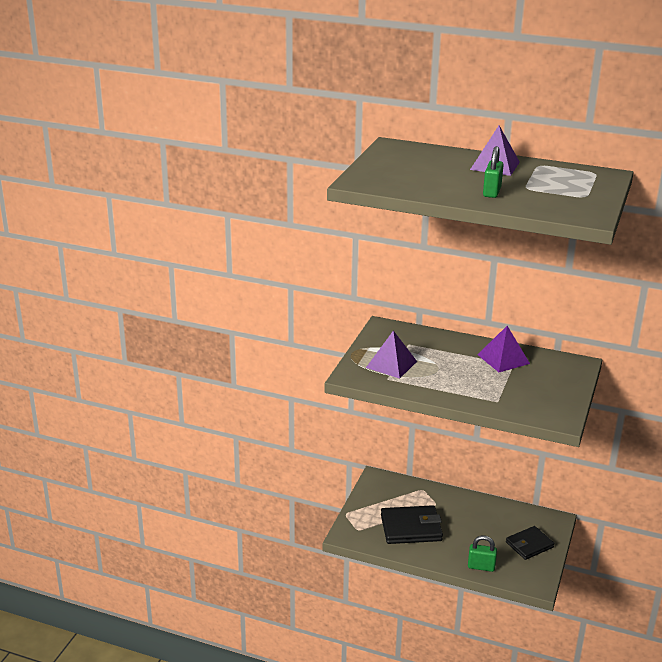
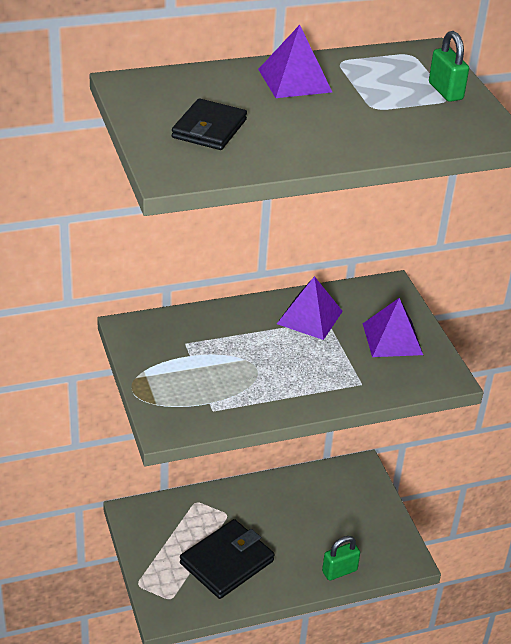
camera: 40 degrees left, 10 degrees up
purple pyramid [366,331,417,379] -> purple pyramid moved to [363,298,423,357]
green padlock [483,146,504,198] -> green padlock moved to [429,31,469,102]
black wallet [506,526,554,560] -> black wallet moved to [172,98,247,150]

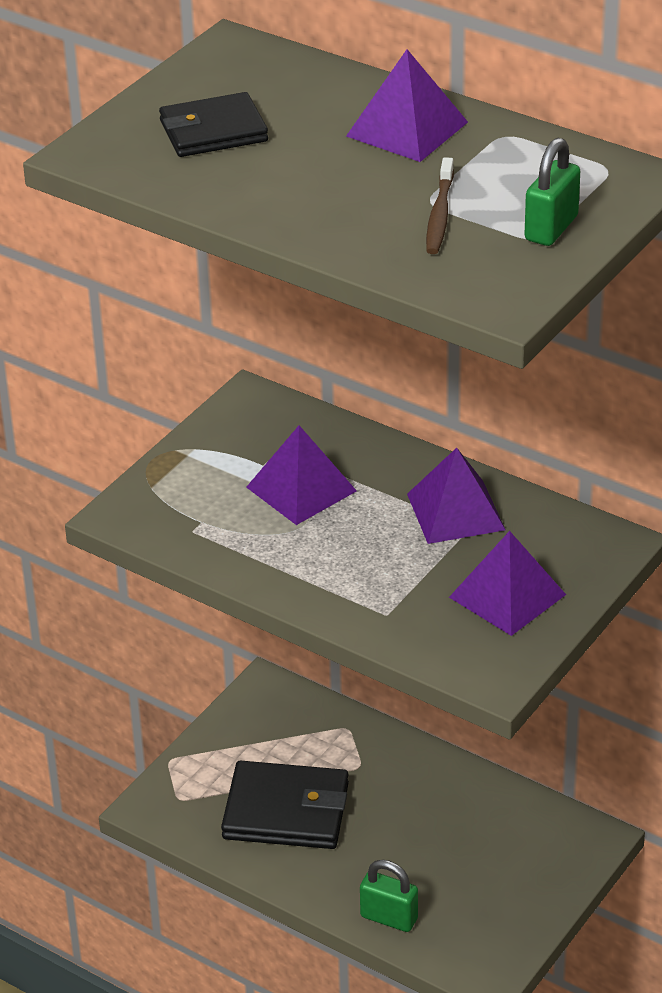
camera: 55 degrees right, 0 degrees up
none -> purple pyramid [246,425,357,525]
none -> brown toothbrush [426,157,454,254]

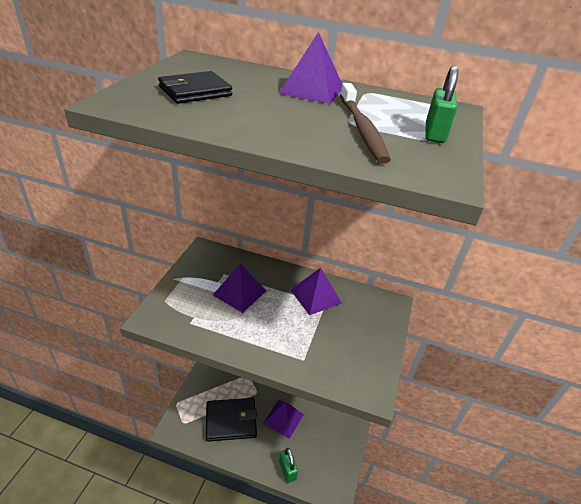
camera: 20 degrees left, 0 degrees up
green padlock [360,860,418,932] -> green padlock turned 60 degrees clockwise [279,448,298,483]
brown toothbrush [426,157,454,254] -> brown toothbrush [340,83,391,164], size x1.53
purple pyramid [449,531,566,636] -> purple pyramid moved to [263,400,304,439]

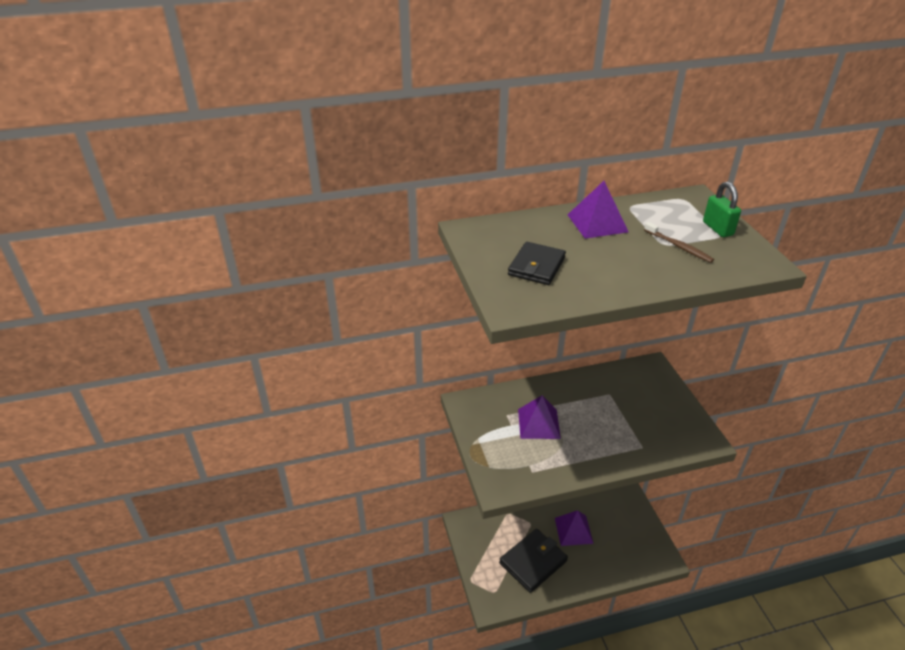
camera: 30 degrees left, 0 degrees up
green padlock [279,448,298,483] -> none
purple pyramid [291,268,342,315] -> none
brown toothbrush [340,83,391,164] -> brown toothbrush [644,222,714,263], size x0.65

